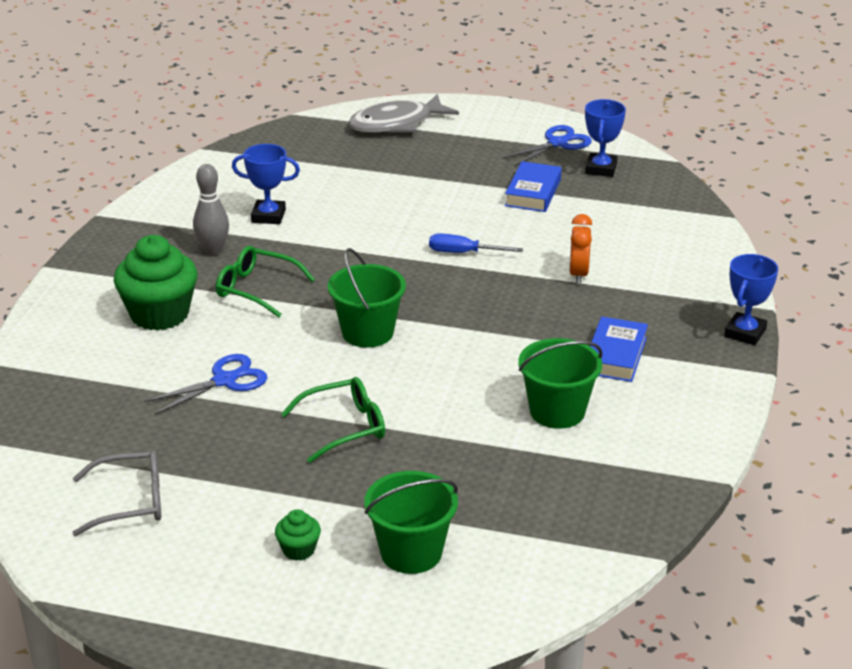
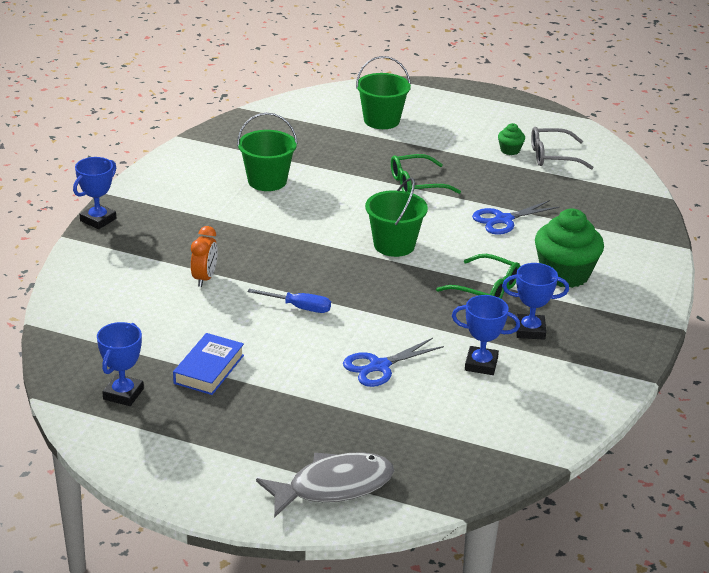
camera: 175 degrees left, 0 degrees up
grey bowling pin [193,164,229,255] -> blue trophy [502,263,569,340]
green cupcake [275,509,321,561] -> green cupcake moved to [498,123,525,155]
blue scissors [502,125,592,166] -> blue scissors moved to [343,338,444,387]
blue book [590,317,648,382] -> none

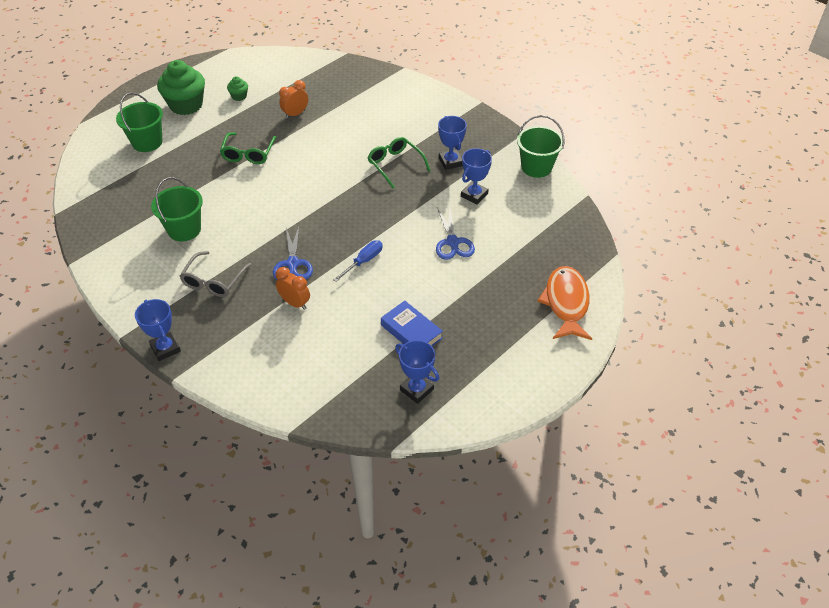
camera: 65 degrees left, 15 degrees up
grey fish [256,452,394,518] -> orange fish [537,266,592,340]
green bucket [365,177,428,257] -> green bucket moved to [517,115,565,178]
green glasses [436,254,520,299] -> green glasses turned 90 degrees counterclockwise [367,137,431,189]
blue scissors [472,200,560,235] -> blue scissors moved to [273,227,313,280]
blue trophy [502,263,569,340] -> blue trophy turned 45 degrees counterclockwise [438,116,467,170]
grey glasses [531,127,593,170] -> grey glasses moved to [180,251,252,297]
green cupcake [535,209,604,288] -> green cupcake moved to [157,60,205,115]
none -> orange clock [279,80,308,119]

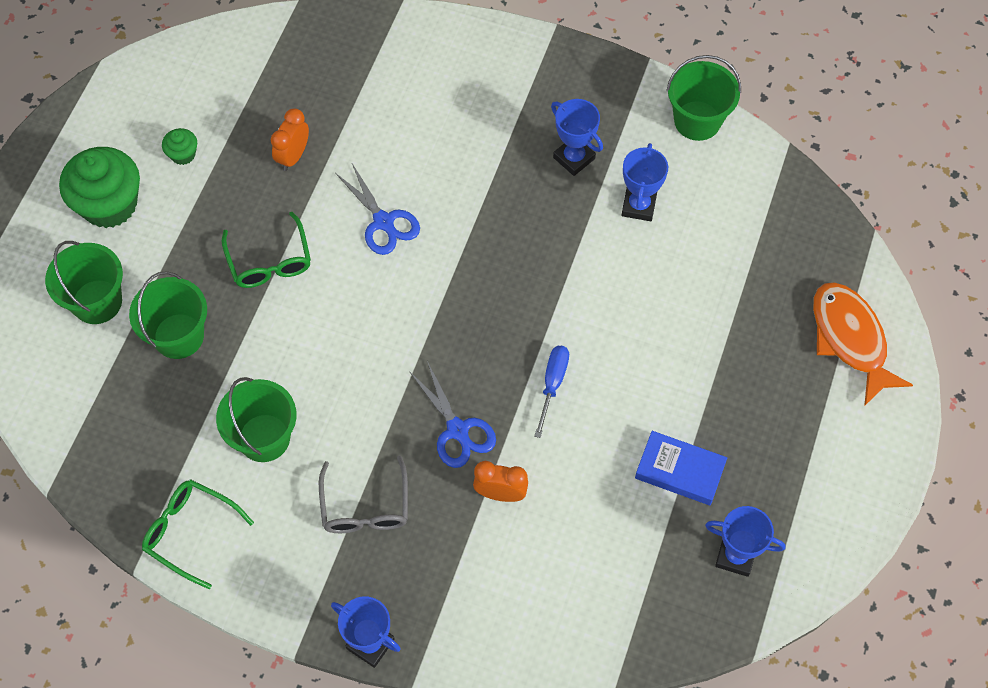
camera: 25 degrees left, 15 degrees up
green glasses [367,137,431,189] -> green glasses moved to [142,479,254,589]
blue scissors [436,208,475,260] -> blue scissors moved to [335,164,420,255]
none -> green bucket [129,271,207,359]

